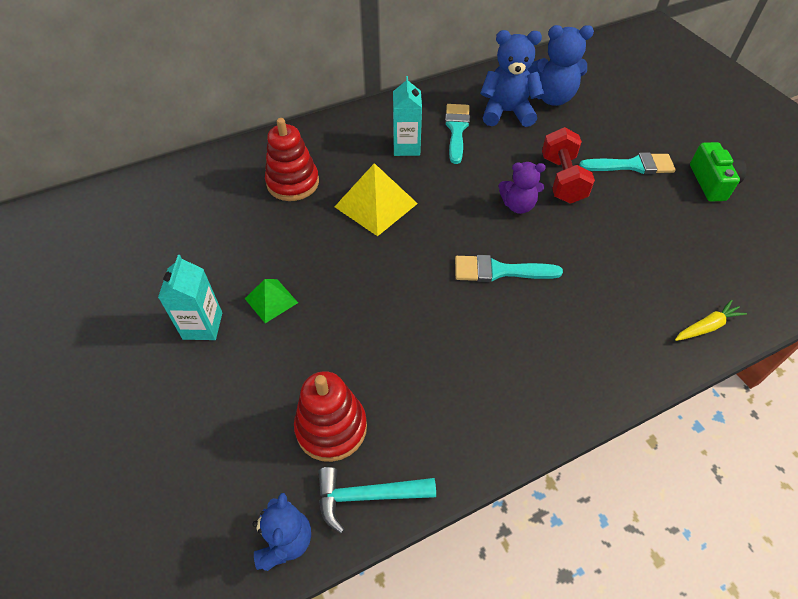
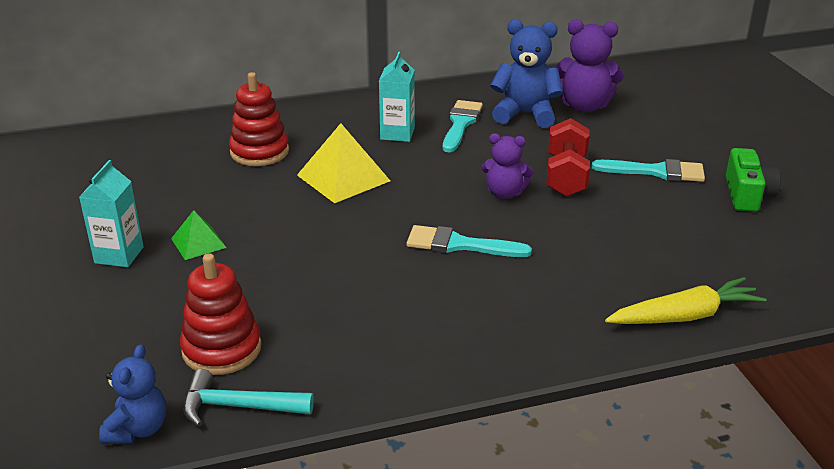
camera: 10 degrees right, 20 degrees down
blue teddy bear [528,25,594,106] -> purple teddy bear [554,19,624,112]
yellow carrot [675,300,747,341] -> yellow carrot [605,277,767,324], size x1.65

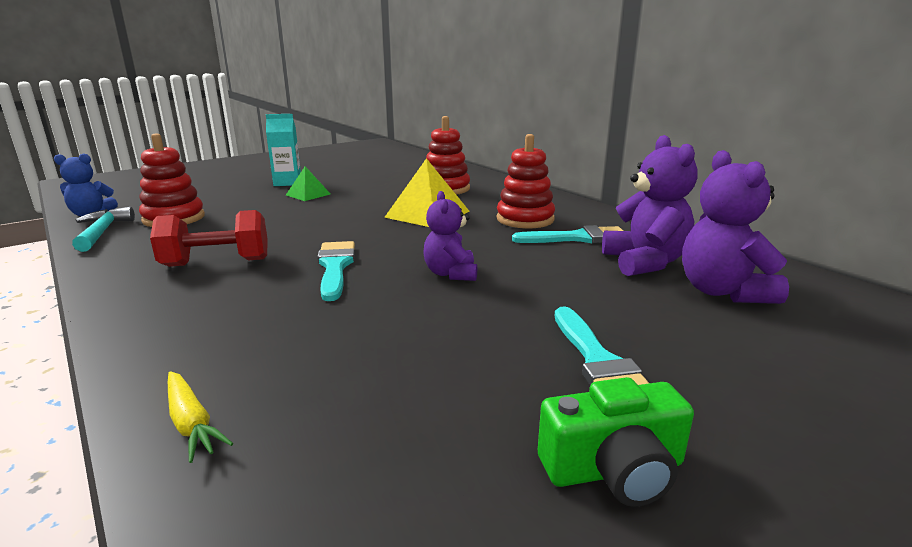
camera: 70 degrees right, 10 degrees down
turquoise carton [379,52,415,142] -> red stacking toy [497,134,555,229]
blue teddy bear [490,19,563,128] -> purple teddy bear [602,135,698,276]
red dumbbell [546,118,590,197] -> red dumbbell moved to [150,210,267,267]
yellow carrot [605,277,767,324] -> yellow carrot [168,371,233,463], size x0.61

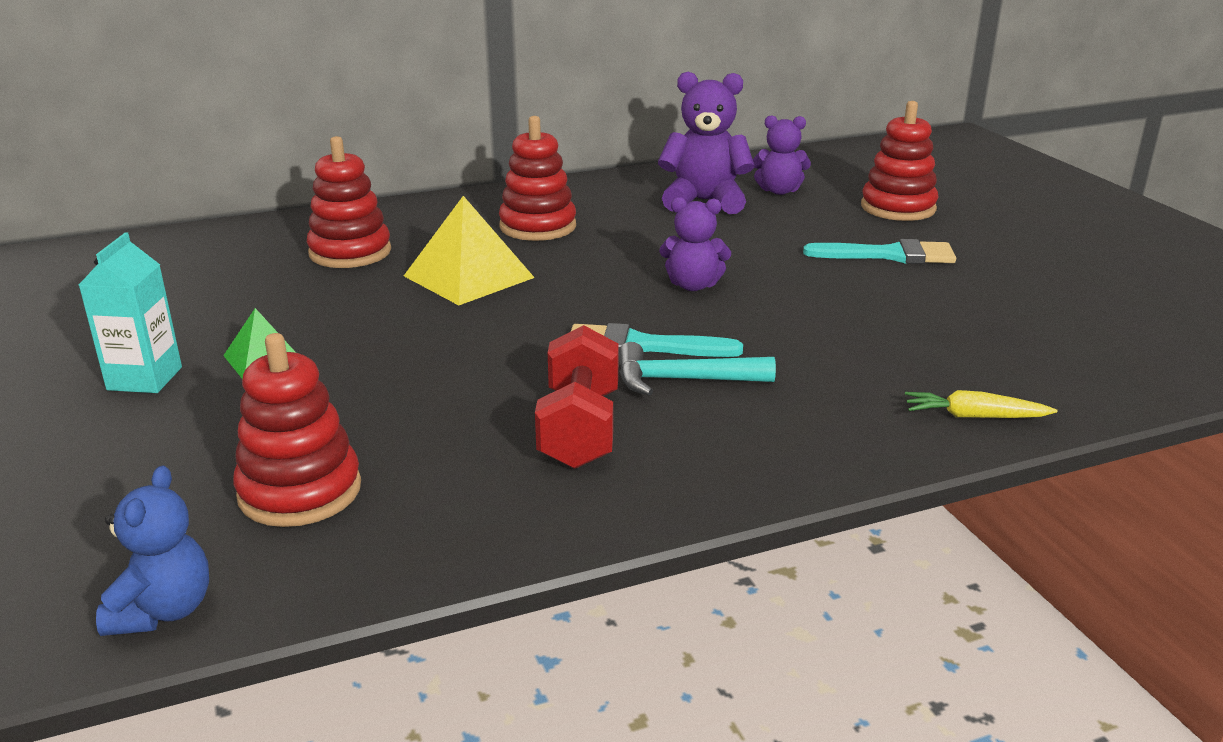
camera: 75 degrees left, 5 degrees up
turquoise hammer [72,207,135,252] -> turquoise hammer moved to [619,342,776,396]
yellow carrot [168,371,233,463] -> yellow carrot turned 150 degrees counterclockwise [905,390,1058,418]
turquoise brush [512,225,623,243] -> none
green camera [538,377,694,507] -> none
purple teddy bear [682,150,789,304] -> purple teddy bear [753,115,811,195], size x0.64
none -> red stacking toy [861,101,938,221]

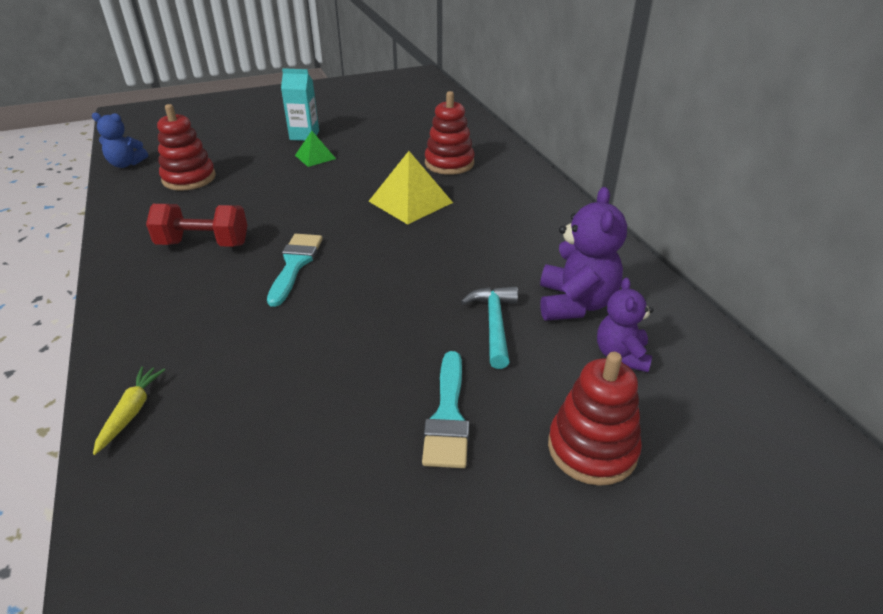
camera: 90 degrees right, 10 degrees up
red stacking toy [499,116,576,241] -> none
turquoise hammer [619,342,776,396] -> turquoise hammer moved to [461,287,518,369]
purple teddy bear [659,197,731,291] -> none

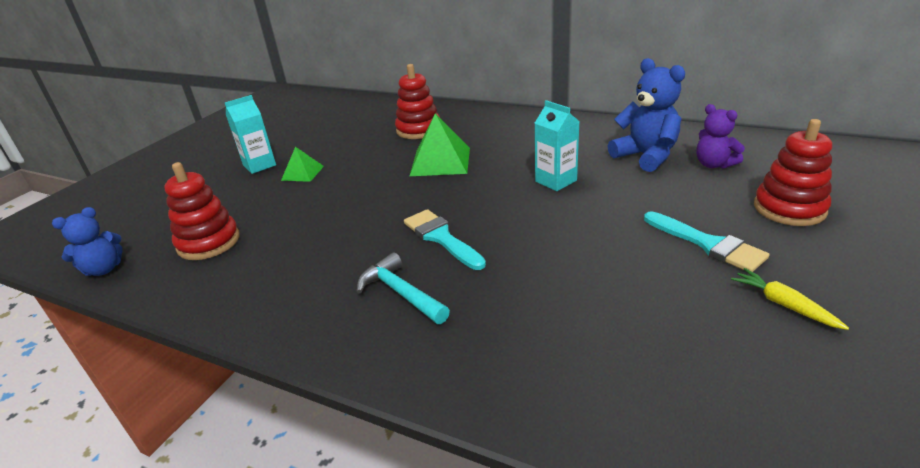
camera: 40 degrees left, 5 degrees down
yellow carrot [93,366,166,455] -> yellow carrot moved to [731,268,849,330]
red dumbbell [146,204,247,247] -> none
yellow pyramid [369,151,453,224] -> green pyramid [410,113,470,176]
turquoise hammer [461,287,518,369] -> turquoise hammer moved to [357,252,450,324]
purple teddy bear [540,187,627,321] -> blue teddy bear [608,58,685,172]
none -> turquoise carton [535,100,580,191]

